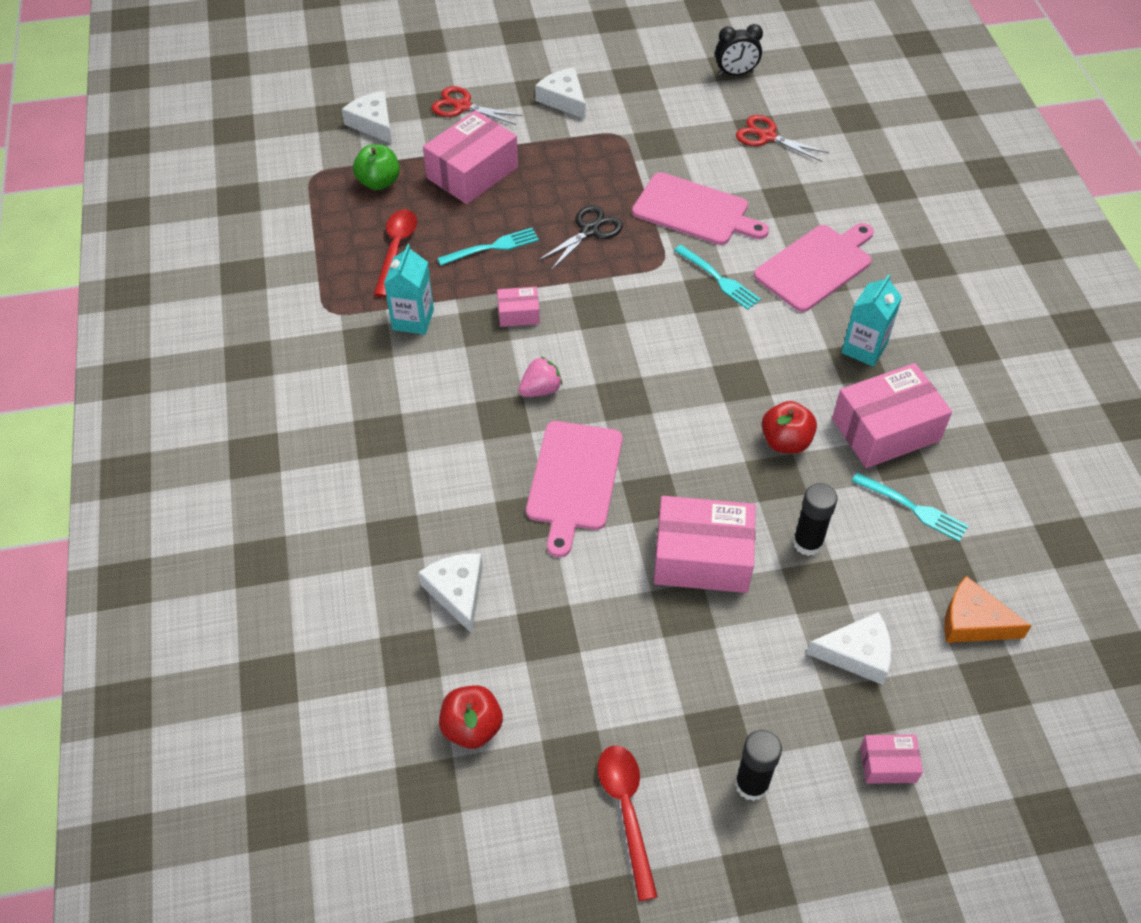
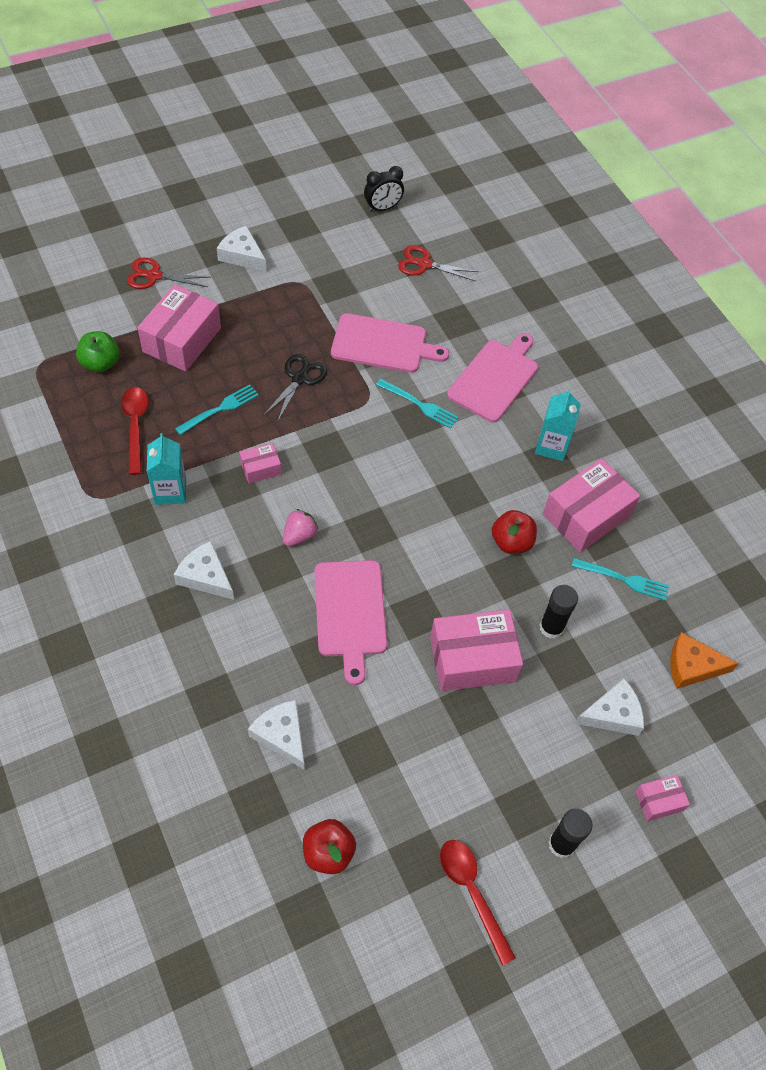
camera: 20 degrees left, 5 degrees up
white cheese [342,91,392,144] -> white cheese moved to [174,541,234,600]

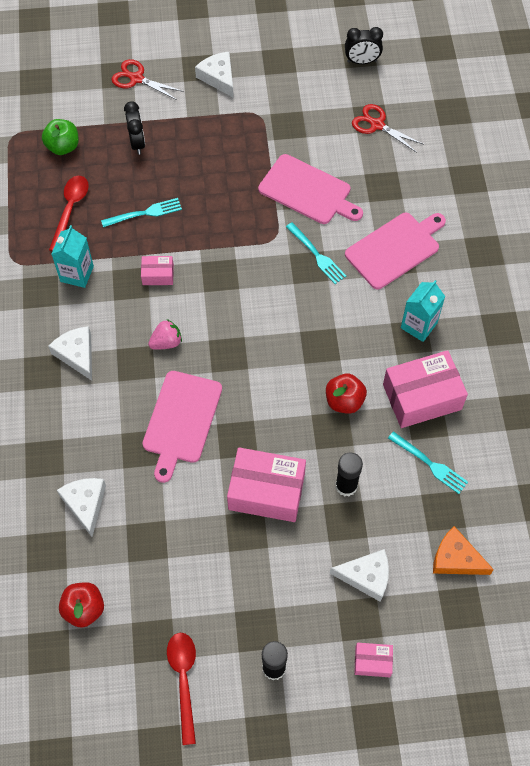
camera: 25 degrees right, 5 degrees up
pink box [137,284,221,372] -> black clock [124,101,145,155]
black scissors [264,354,327,422] -> none

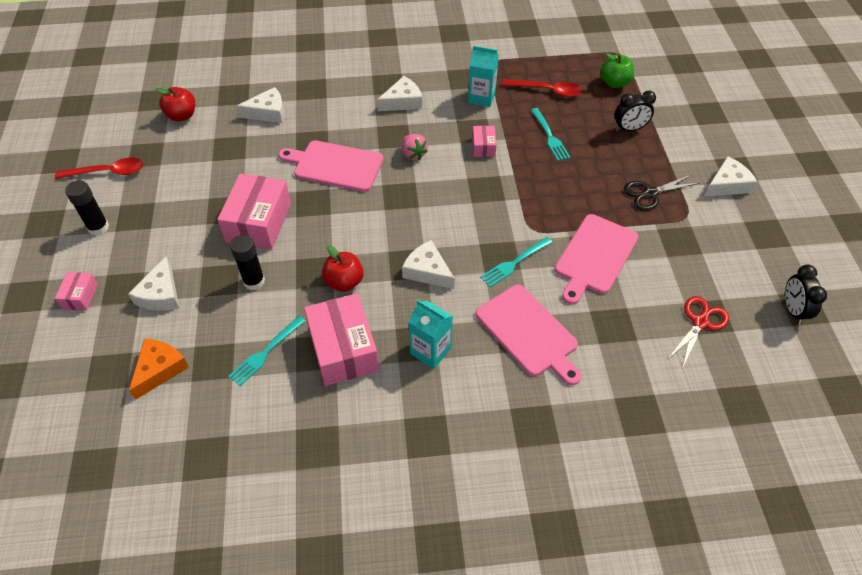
camera: 90 degrees right, 10 degrees down
red scissors [112,59,184,100] -> none
none -> white cheese [402,240,455,289]
none -> black scissors [624,174,699,211]

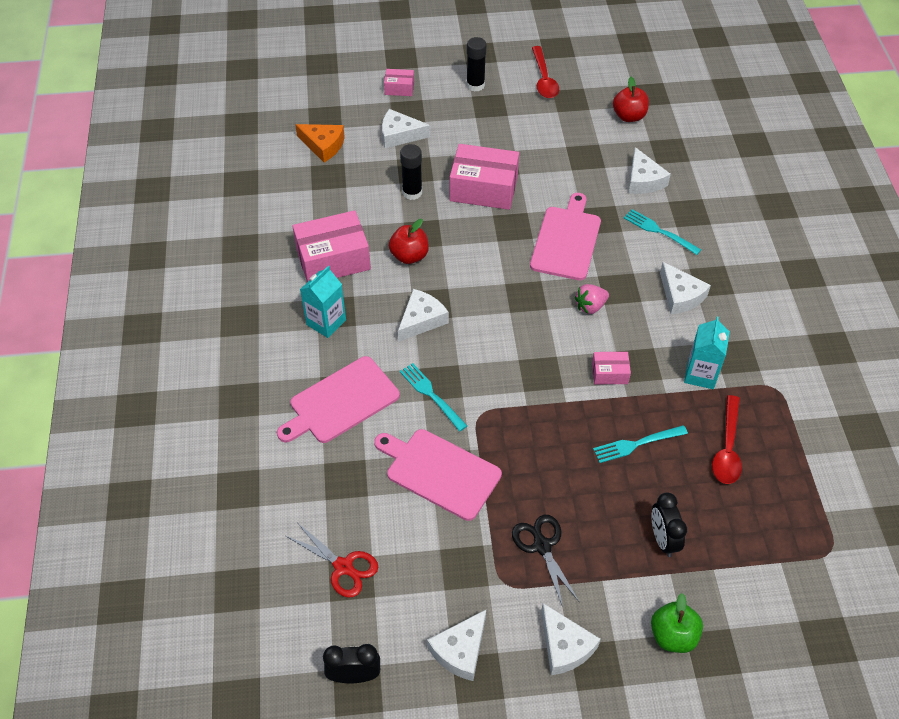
camera: 90 degrees right, 0 degrees up
turquoise fork [228,316,306,386] -> turquoise fork moved to [624,209,701,255]
green apple [600,53,634,88] -> green apple moved to [651,593,703,653]
none -> white cheese [427,610,486,681]

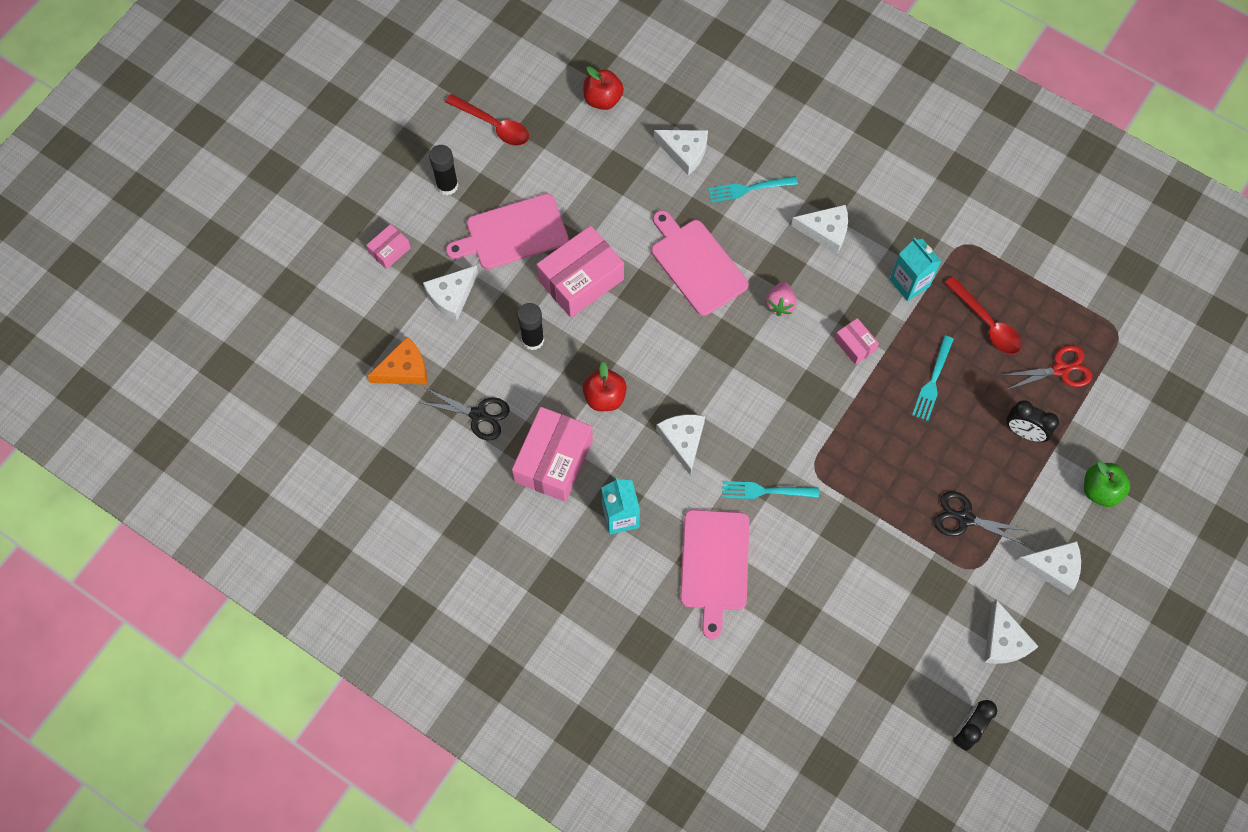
camera: 50 degrees left, 15 degrees up
red scissors [286,523,378,598] -> red scissors moved to [1003,345,1092,390]
pink cutting board [374,429,502,521] -> pink cutting board moved to [446,193,569,269]
pink box [592,352,631,384] -> pink box turned 75 degrees counterclockwise [834,318,879,365]
none -> black scissors [418,388,510,440]

